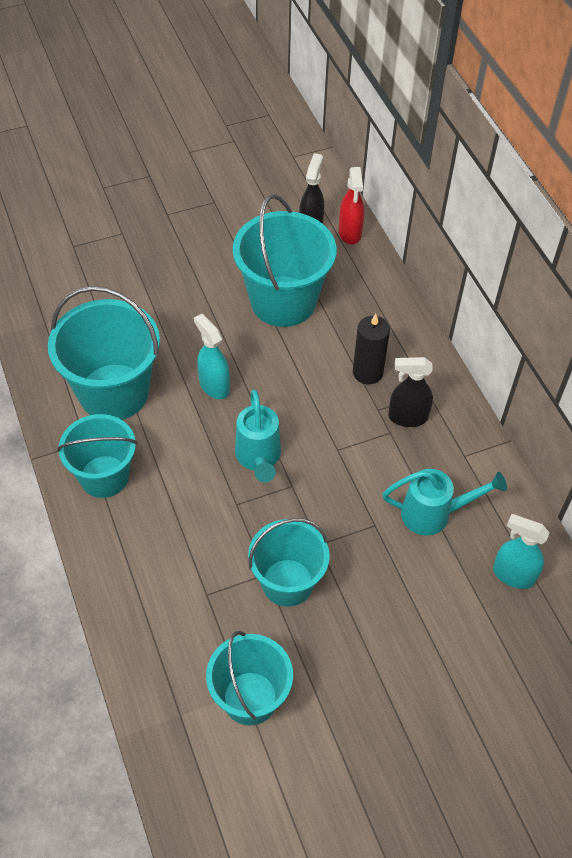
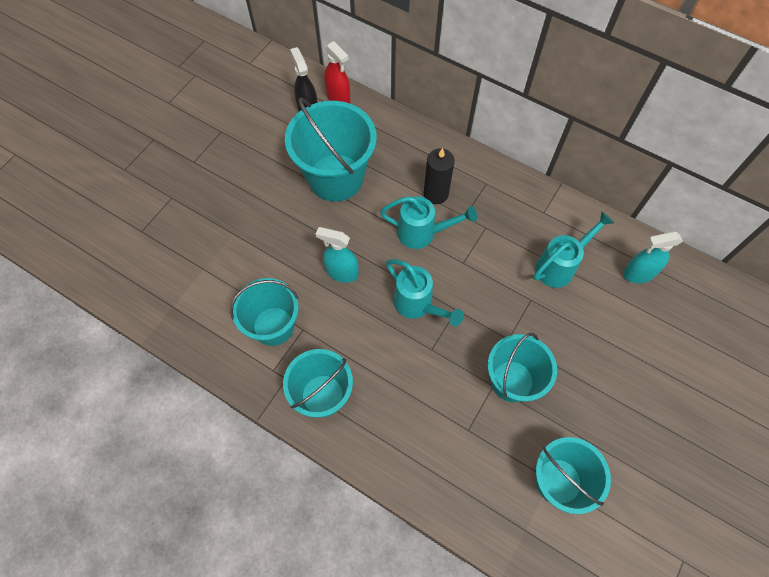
camera: 35 degrees left, 10 degrees up
turquoise bucket [48,286,160,420] -> turquoise bucket [230,278,299,346], size x0.67
black spray bottle [388,357,433,427] -> none
none -> turquoise watering can [380,196,477,249]

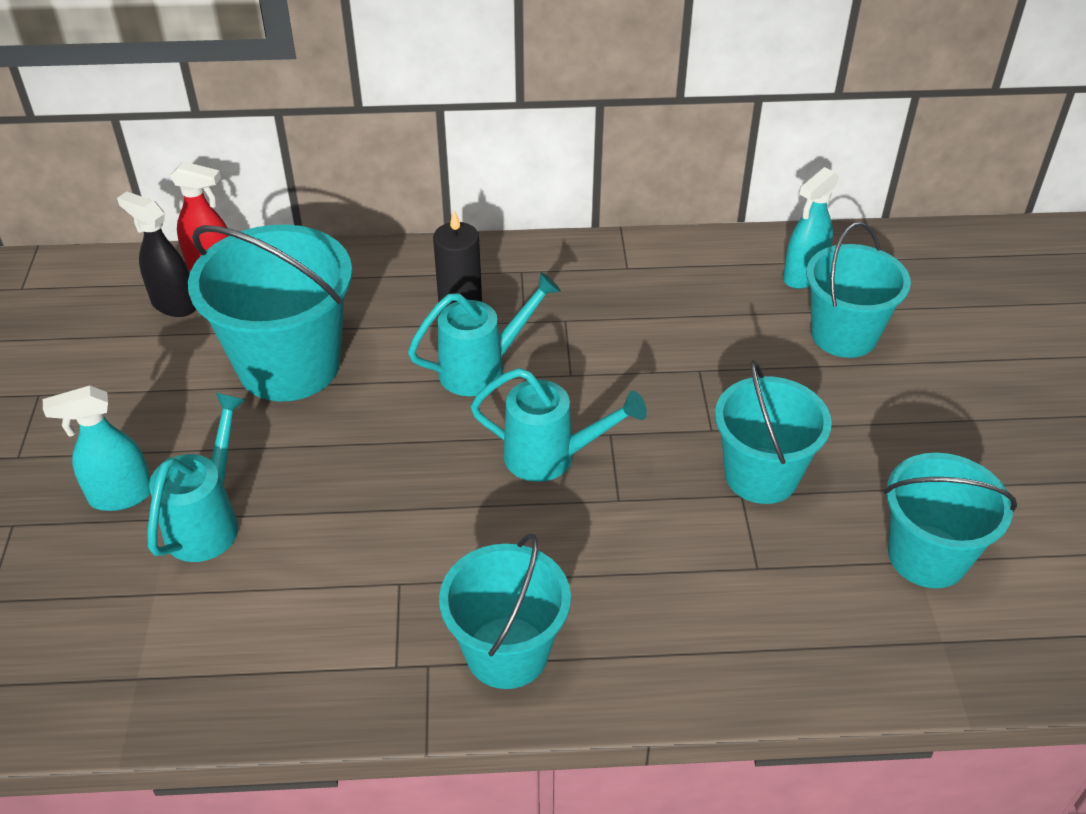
camera: 35 degrees left, 20 degrees down
turquoise bucket [230,278,299,346] -> turquoise bucket moved to [806,222,911,358]
turquoise spray bottle [316,227,359,283] -> turquoise spray bottle moved to [43,386,151,511]
turquoise watering can [533,212,614,288] -> turquoise watering can moved to [148,392,246,562]

